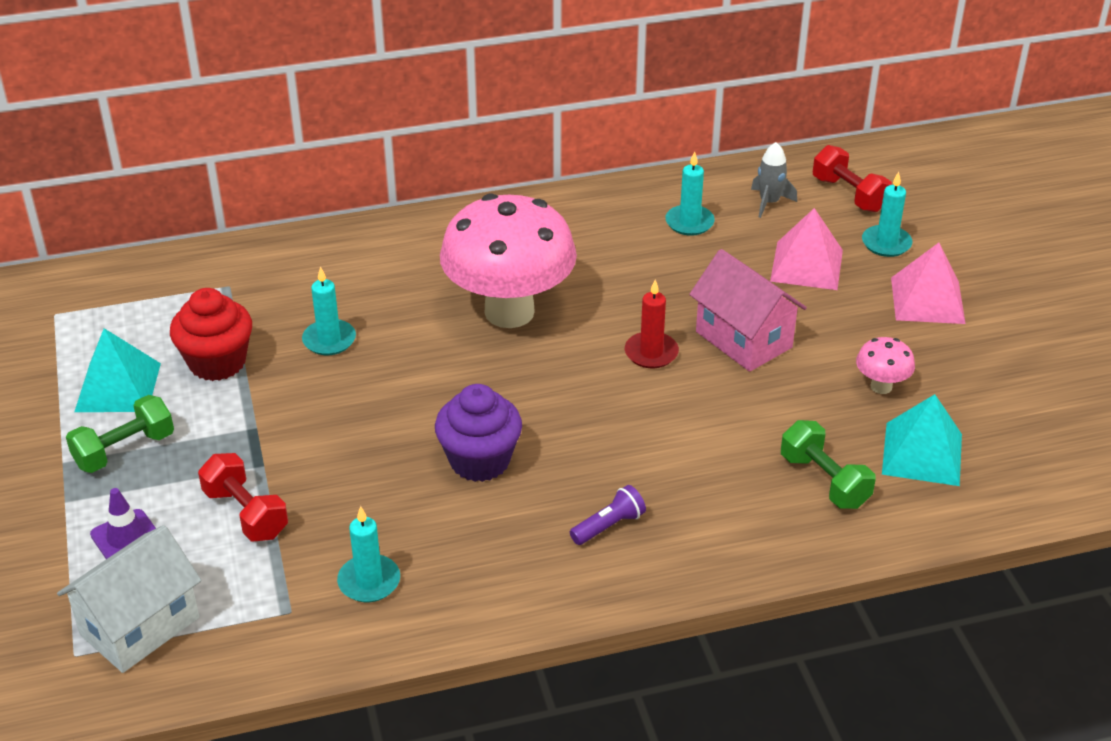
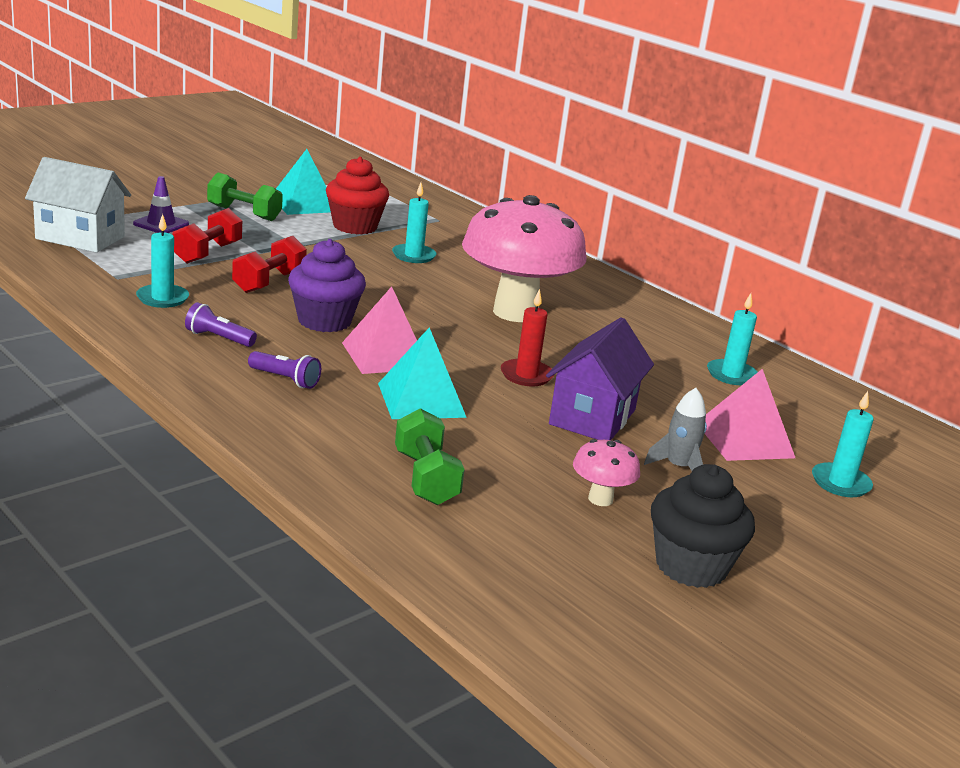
camera: 60 degrees right, 15 degrees down
pink house [689,249,807,372] -> purple house [546,317,654,440]
grey rocket [751,142,797,218] -> grey rocket moved to [644,388,707,471]
green dumbbell [781,420,876,509] -> green dumbbell turned 45 degrees counterclockwise [395,408,465,505]
red dumbbell [813,145,892,212] -> red dumbbell moved to [232,236,307,293]
turquoise pyramid [882,394,962,486] -> turquoise pyramid moved to [378,327,467,419]
pink pyramid [891,243,966,324] -> pink pyramid moved to [342,286,417,374]
none -> purple flashlight [185,302,257,347]
none -> black cupcake [651,464,755,588]

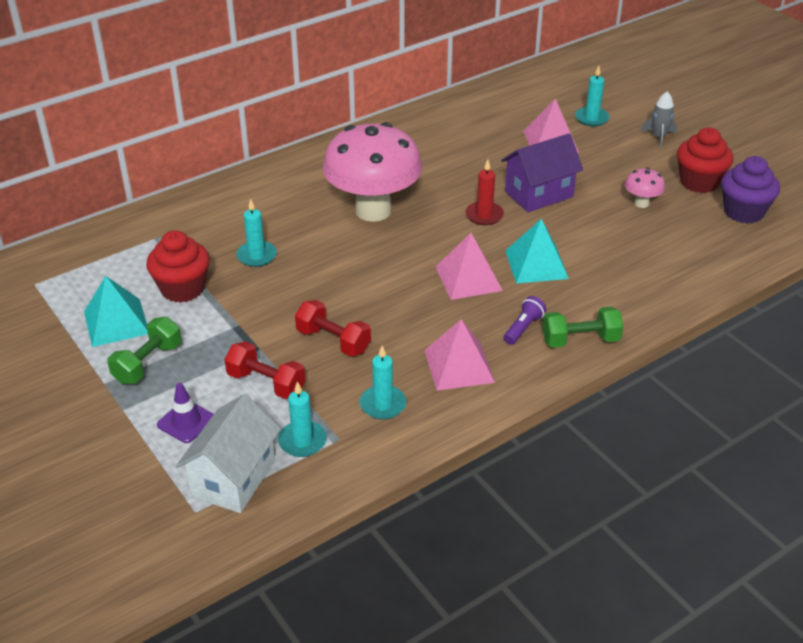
camera: 80 degrees left, 15 degrees up
purple flashlight [185,302,257,347] -> pink pyramid [424,319,495,391]
purple cupcake [288,239,366,332] -> purple cupcake moved to [721,156,780,224]
green dumbbell [395,408,465,505] -> green dumbbell moved to [543,307,623,348]
purple house [546,317,654,440] -> purple house turned 60 degrees counterclockwise [501,133,583,212]
grey rocket [644,388,707,471] -> grey rocket moved to [640,91,677,149]
black cupcake [651,464,755,588] -> red cupcake [677,127,733,193]
turquoise candle [707,293,758,385] -> turquoise candle moved to [278,381,327,457]

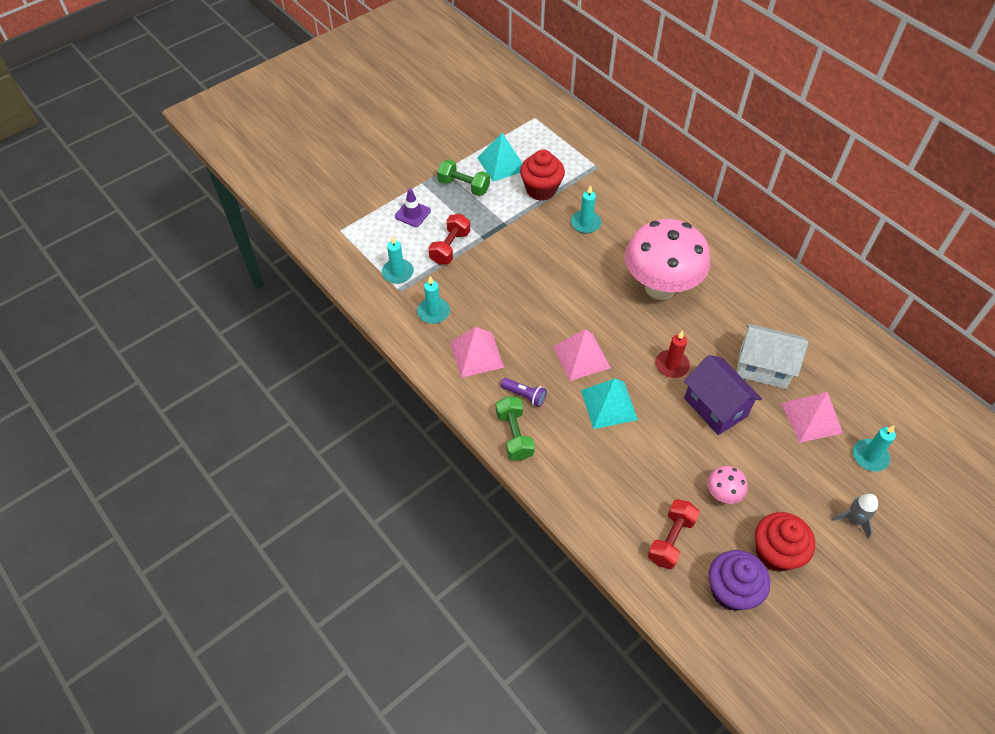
camera: 85 degrees right, 15 degrees up
white house [176,394,280,513] -> white house moved to [736,323,808,389]
red dumbbell [295,300,371,357] -> red dumbbell moved to [648,499,700,569]

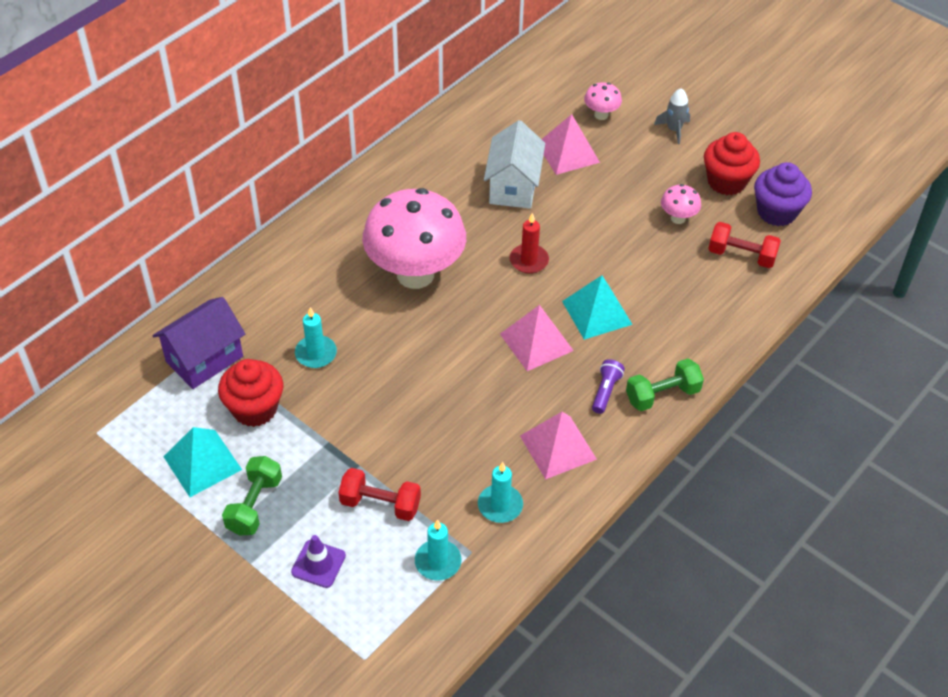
camera: 100 degrees left, 5 degrees down
purple house [684,355,762,435] -> purple house moved to [153,297,245,389]
turquoise candle [853,425,896,471] -> pink mushroom [584,82,622,120]

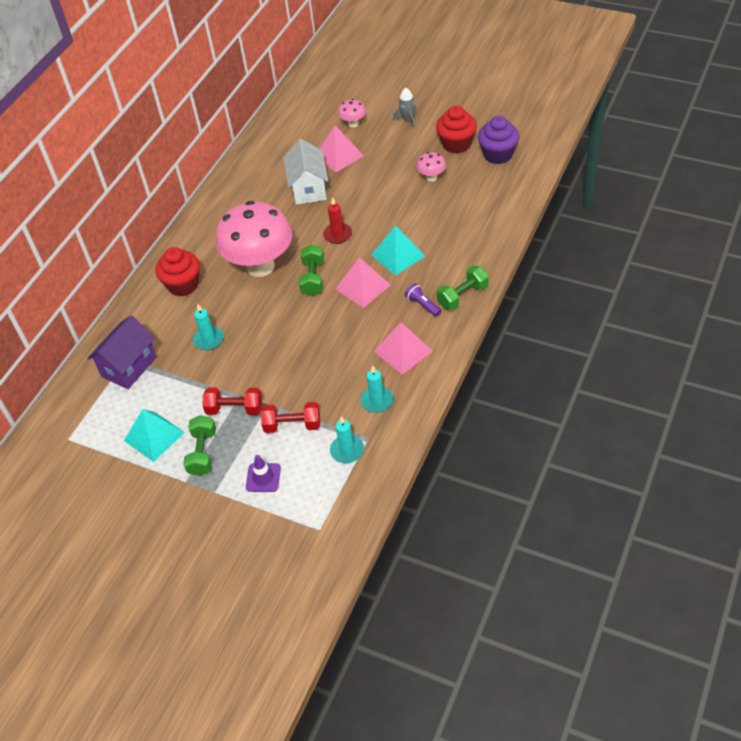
camera: 10 degrees left, 0 degrees up
red cupcake [218,359,283,427] -> red cupcake moved to [156,247,200,297]
purple flashlight [592,359,625,414] -> purple flashlight turned 45 degrees counterclockwise [405,283,441,317]
red dumbbell [708,222,781,268] -> red dumbbell moved to [202,387,262,415]
none -> green dumbbell [299,244,324,296]

